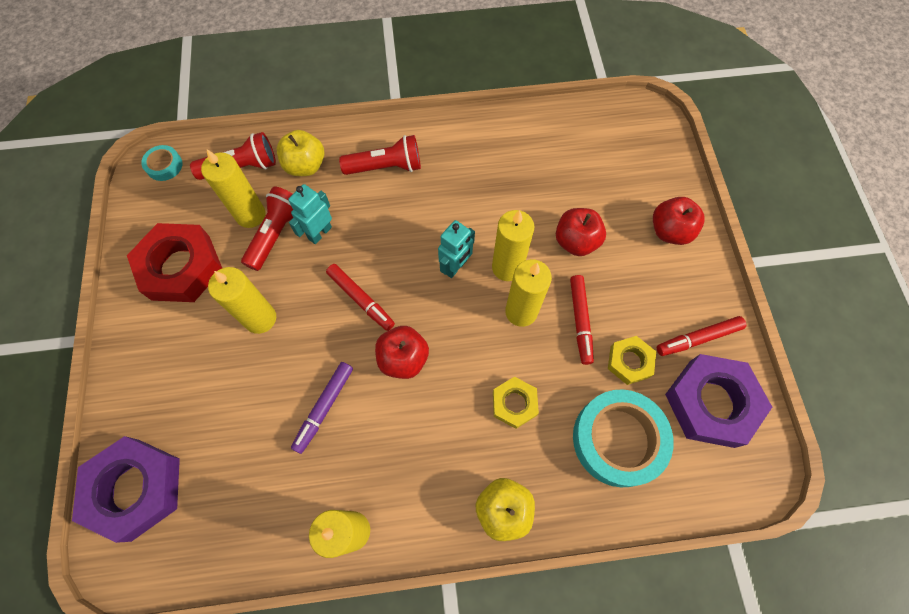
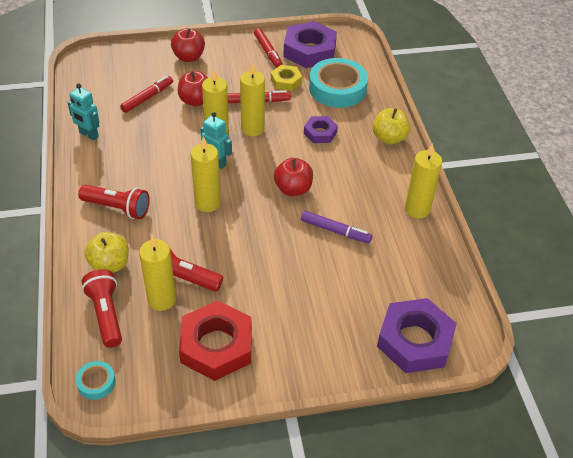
camera: 95 degrees left, 20 degrees down
yellow candle [208,267,276,334] -> yellow candle moved to [191,137,221,212]
turquoise robot [288,184,332,244] -> turquoise robot moved to [68,84,99,140]
red marker [326,264,395,331] -> red marker moved to [120,76,173,113]
red flashlight [339,135,421,175] -> red flashlight turned 120 degrees clockwise [78,185,150,219]
yellow nut [493,377,539,429] -> purple nut [304,116,338,143]

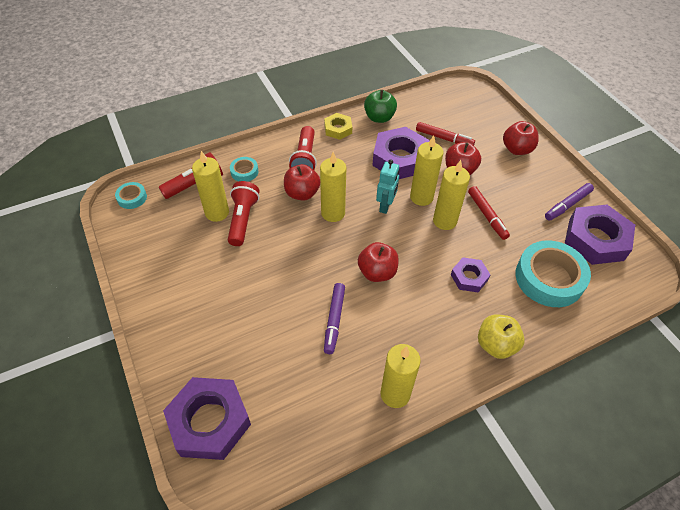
camera: 75 degrees right, 5 degrees up
turquoise robot [68,84,99,140] -> green apple [364,90,397,123]
yellow apple [85,232,129,273] -> turquoise tape [230,157,259,182]
red nut [179,300,252,381] -> none
red marker [254,28,283,68] -> purple marker [545,183,594,221]
yellow nut [271,65,302,91] -> yellow nut moved to [324,113,352,140]
none -> red apple [284,164,320,200]
none -> purple nut [372,127,429,179]

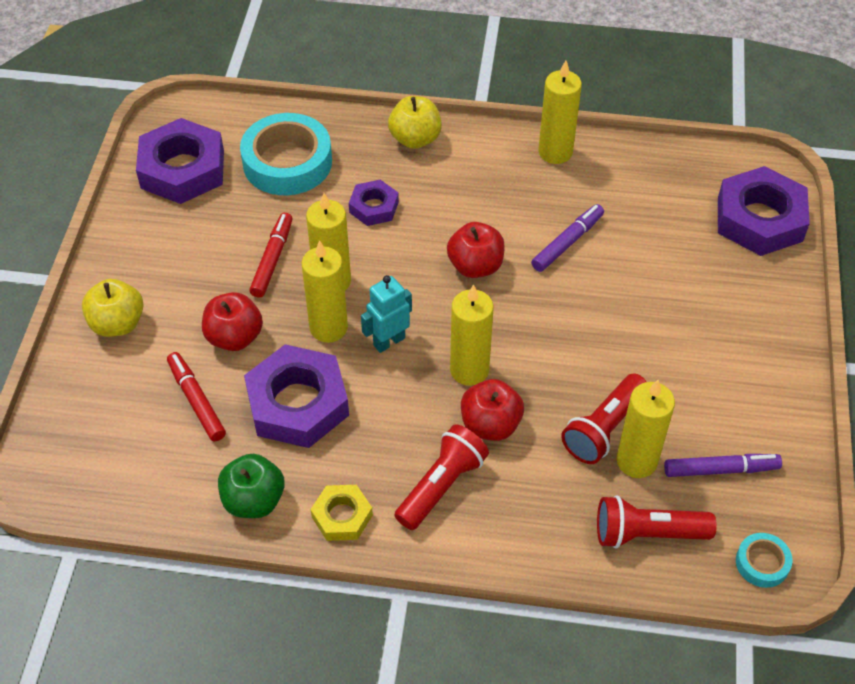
camera: 145 degrees left, 0 degrees up
turquoise tape [230,157,259,182] -> none
red apple [503,121,539,155] -> yellow apple [82,279,144,337]
purple marker [545,183,594,221] -> purple marker moved to [664,454,782,477]

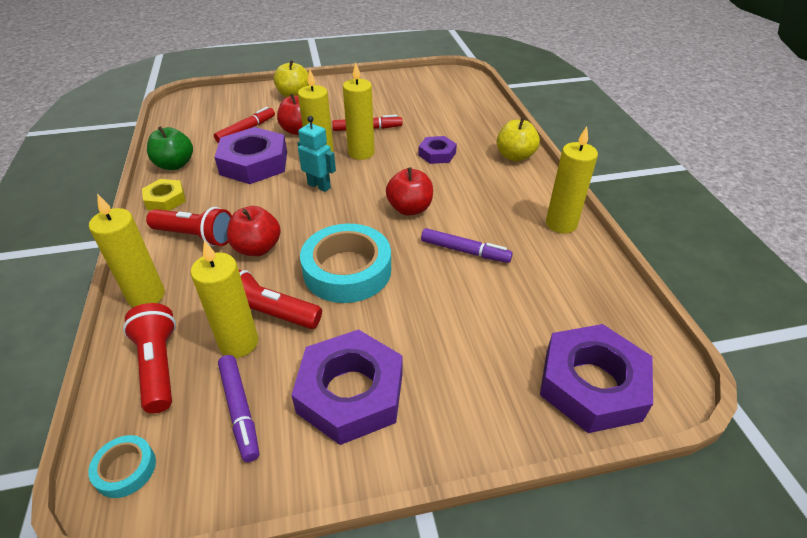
camera: 70 degrees right, 10 degrees down
purple nut [136,118,224,204] -> purple nut moved to [291,329,403,445]
turquoise tape [240,113,332,195] -> turquoise tape moved to [300,224,391,303]
yellow candle [450,284,494,386] -> yellow candle moved to [89,194,165,307]

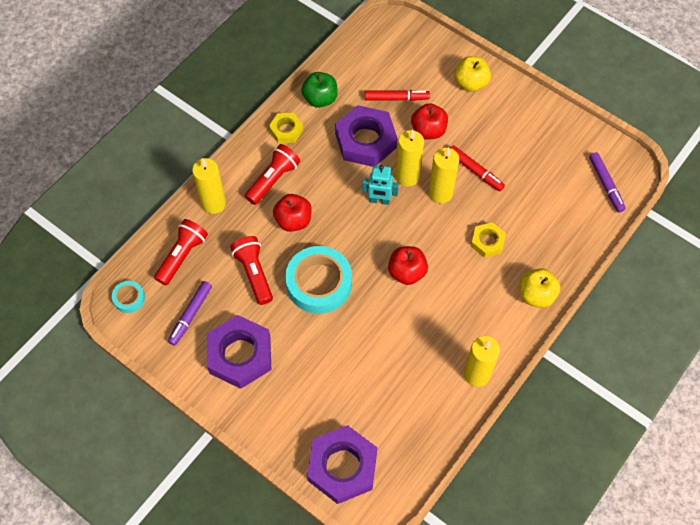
camera: 50 degrees right, 20 degrees up
red flashlight [146,207,232,247] -> red flashlight turned 120 degrees counterclockwise [245,144,300,205]
yellow candle [190,240,258,358] -> none
turquoise robot [298,116,336,192] -> turquoise robot turned 105 degrees clockwise [362,165,399,205]
purple nut [418,136,457,164] -> yellow nut [471,222,506,258]
purple marker [421,228,513,263] -> purple marker moved to [589,152,626,212]

